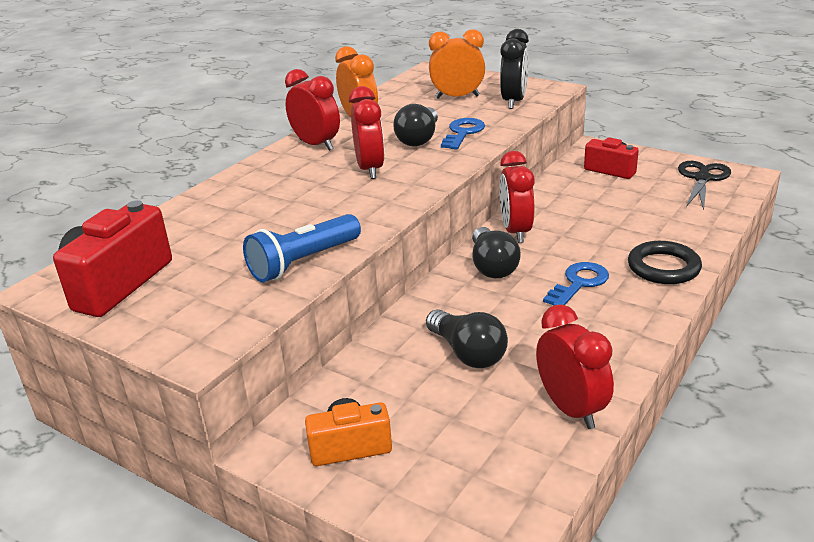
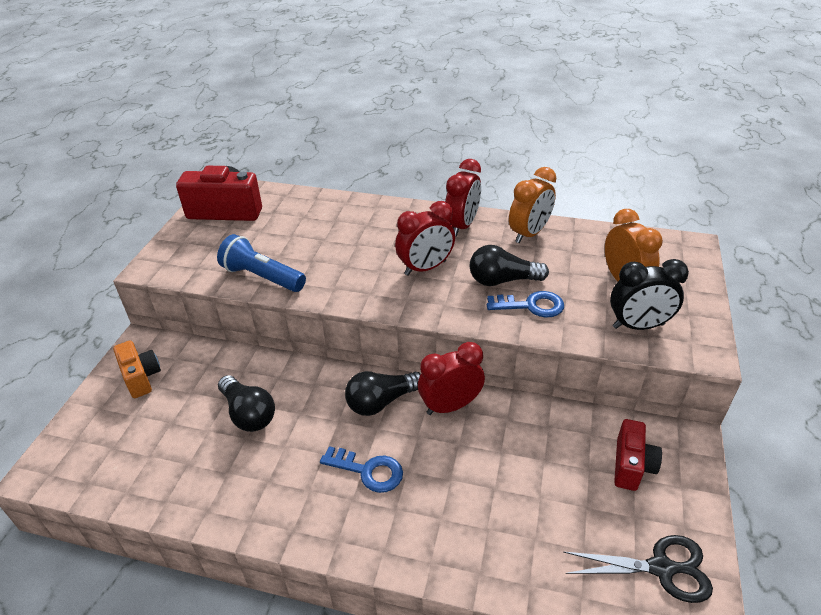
camera: 70 degrees right, 10 degrees up
black light bulb [426,309,508,368] -> black light bulb turned 75 degrees counterclockwise [218,375,275,432]
red clock [536,304,614,429] -> none
black ring [628,241,702,284] -> none

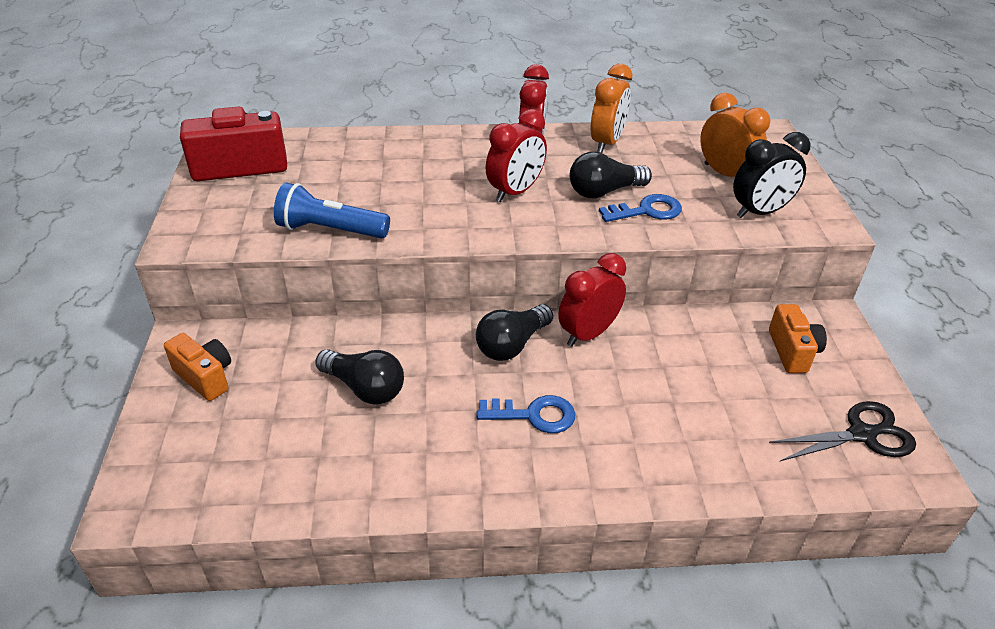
camera: 20 degrees left, 0 degrees up
red camera [614,419,662,491] -> orange camera [769,304,827,373]

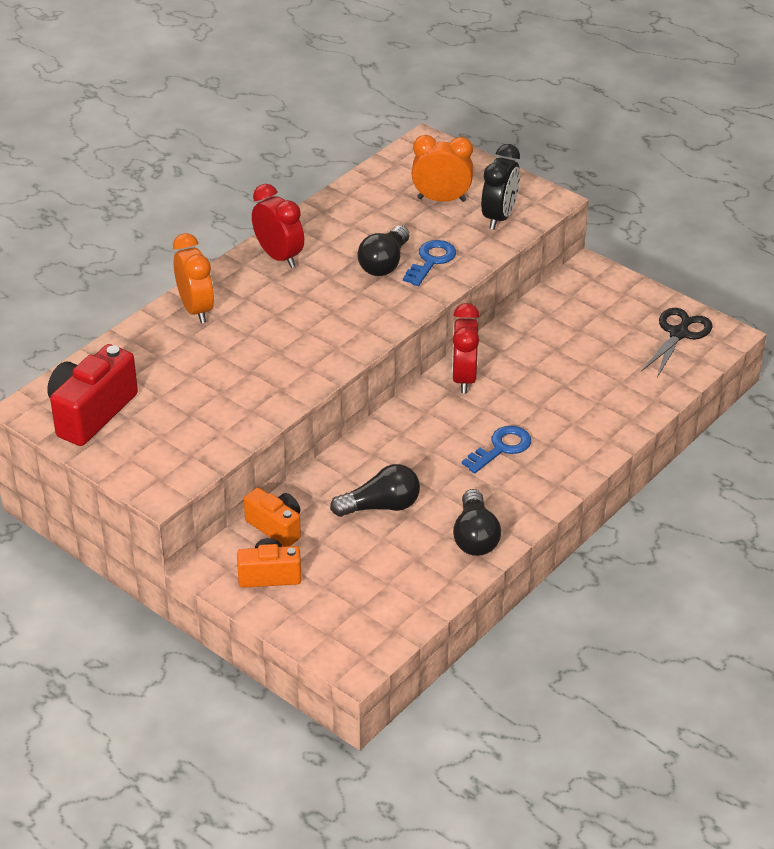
camera: 45 degrees left, 0 degrees up
blue flashlight [274,183,390,238] -> none
black light bulb [476,304,553,361] -> black light bulb moved to [453,489,501,556]
red clock [486,109,547,202] -> none
orange clock [591,64,632,153] -> orange clock moved to [173,233,214,323]
orange camera [769,304,827,373] -> orange camera moved to [244,488,301,547]

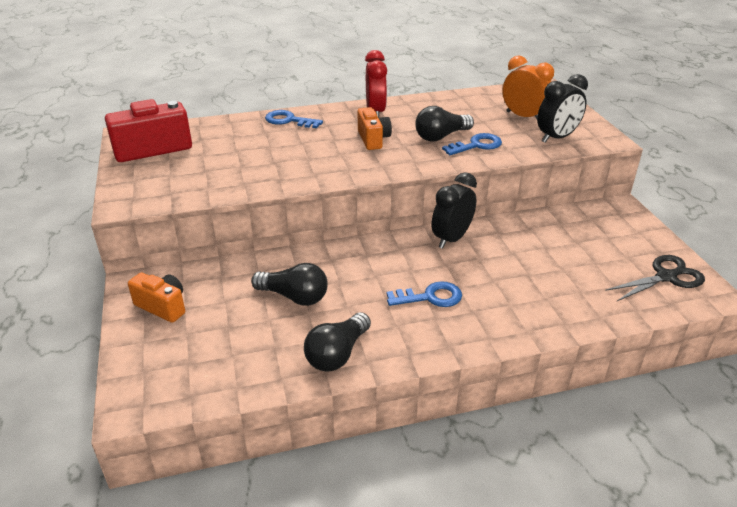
camera: 35 degrees right, 5 degrees down
orange clock [173,233,214,323] -> blue key [265,110,323,128]
orange camera [244,488,301,547] -> orange camera moved to [358,107,392,150]
red clock [452,303,480,393] -> black clock [432,172,477,249]

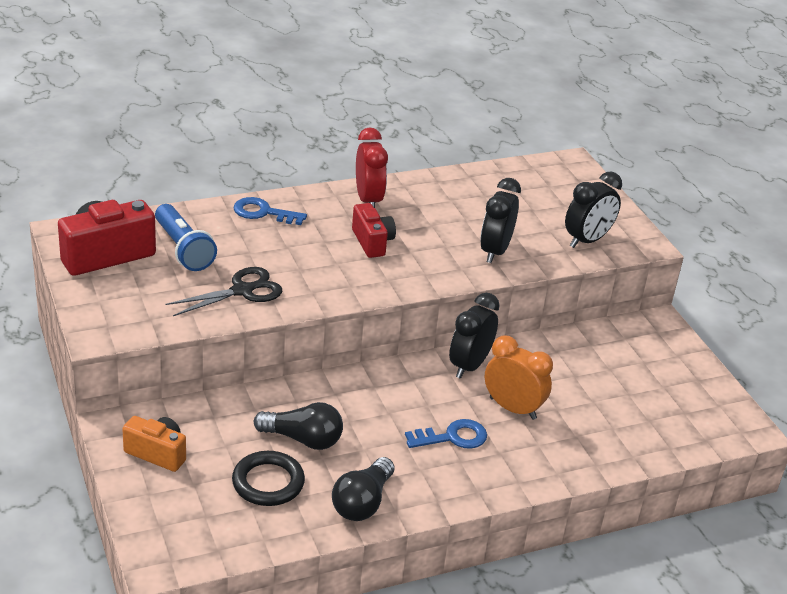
camera: 10 degrees left, 0 degrees up
orange camera [358,107,392,150] -> red camera [352,203,396,258]
black light bulb [415,106,474,141] -> none
blue key [442,133,502,155] -> black clock [480,178,521,263]
orange clock [503,55,554,119] -> orange clock moved to [485,335,553,420]
black scissors [605,255,705,301] -> black scissors moved to [165,267,282,316]
none -> blue flashlight [155,204,217,271]
none -> black ring [232,451,305,506]

